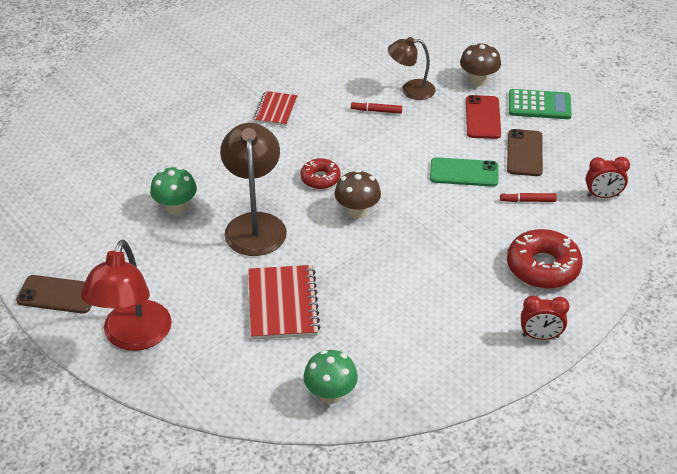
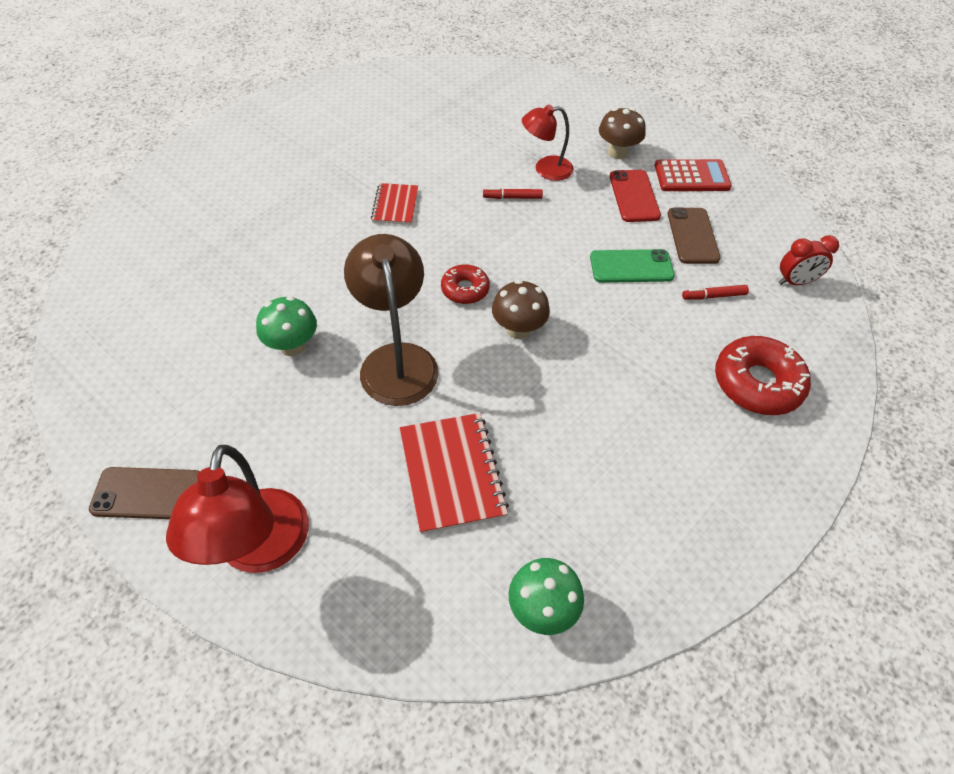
camera: 10 degrees left, 10 degrees up
brown lamp [388,37,436,100] -> red lamp [522,104,574,181]
green calculator [509,89,572,119] -> red calculator [655,159,732,191]
red clock [521,296,570,340] -> none

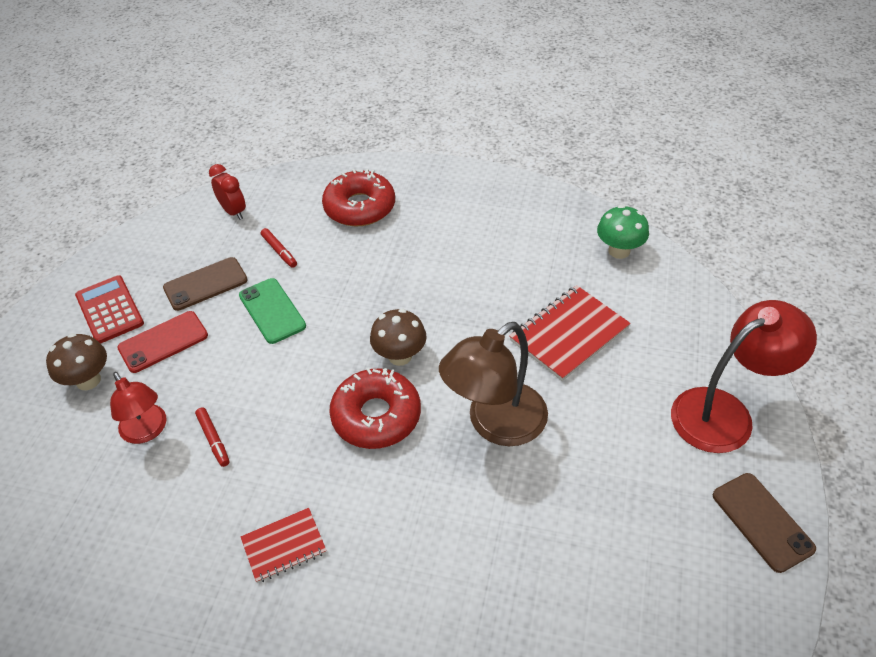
camera: 115 degrees left, 5 degrees down
green mushroom [256,296,317,356] -> none
red donut [441,264,490,304] -> red donut [329,368,421,449], size x1.71

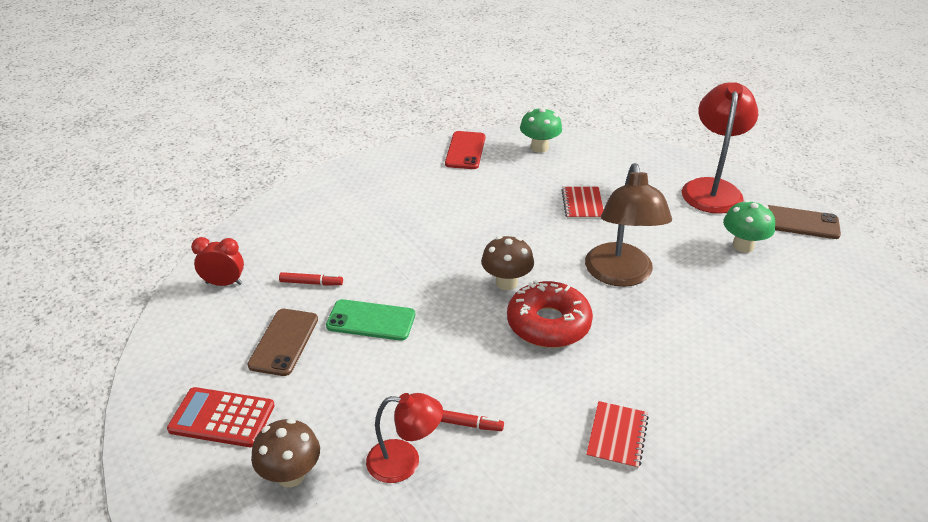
camera: 50 degrees left, 10 degrees down
red phone [117,311,208,373] -> red phone moved to [445,131,485,169]
red donut [322,169,395,227] -> none
red notebook [509,285,631,381] -> red notebook [561,187,604,219], size x0.61
none -> green mushroom [723,200,775,253]

